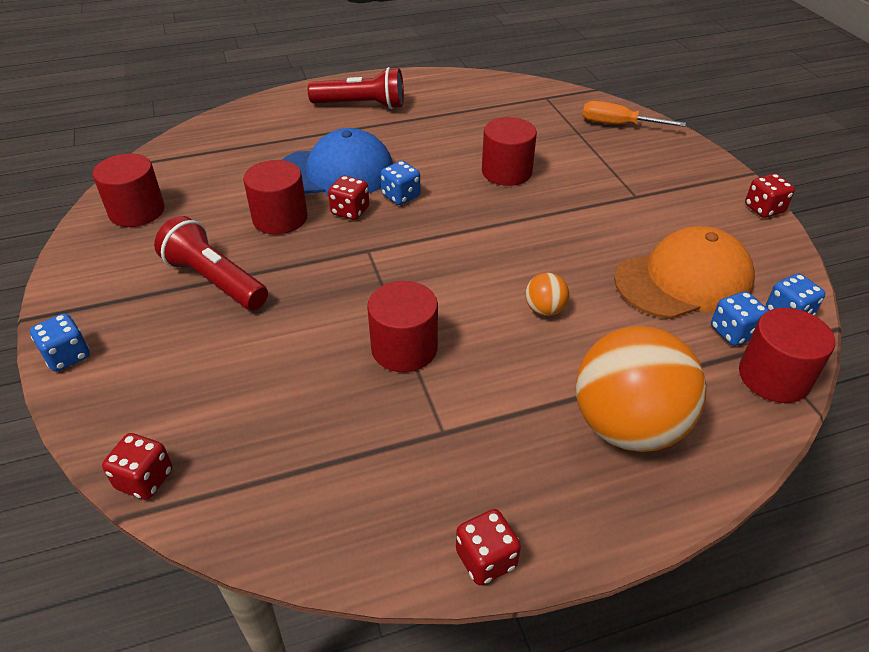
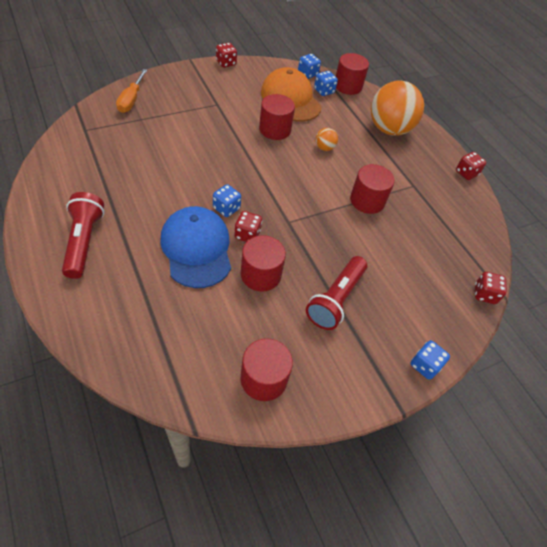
camera: 105 degrees left, 10 degrees up
red cylinder [482,117,537,186] -> red cylinder moved to [259,94,295,140]

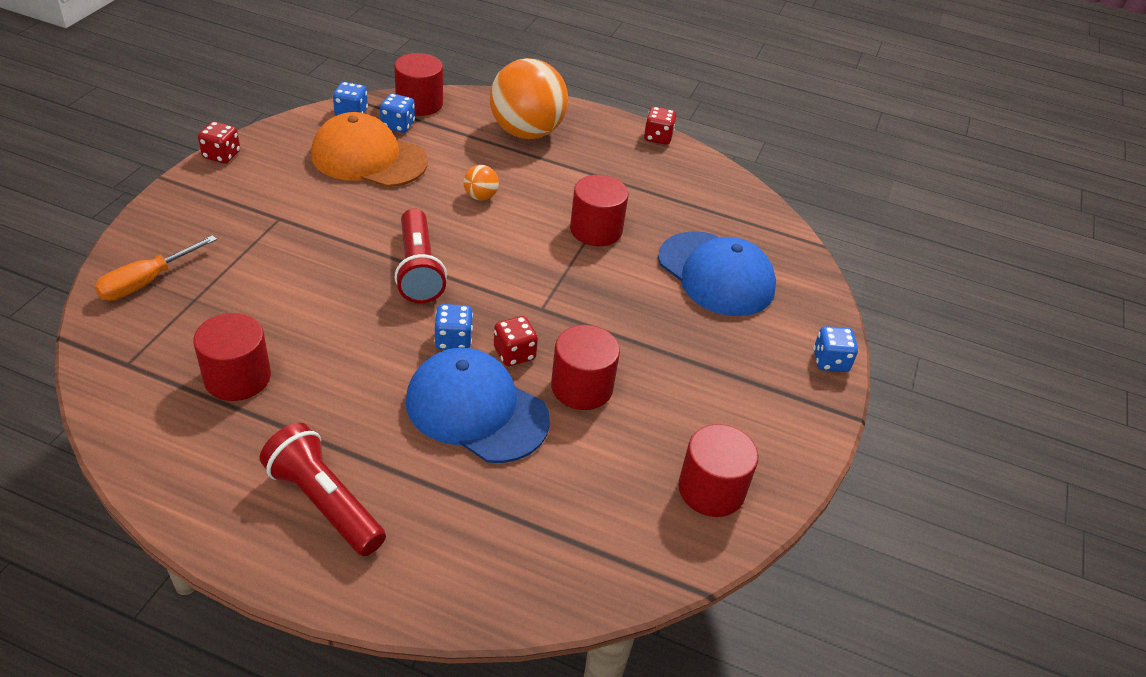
camera: 40 degrees left, 10 degrees down
orange screwdriver [116,69,147,113] -> orange screwdriver turned 75 degrees clockwise [94,235,217,301]
red cylinder [259,94,295,140] -> red cylinder moved to [193,313,271,401]
red flashlight [306,256,367,330] -> red flashlight moved to [394,208,447,303]
red dice [475,272,507,304] -> none
none -> blue cap [658,231,776,316]

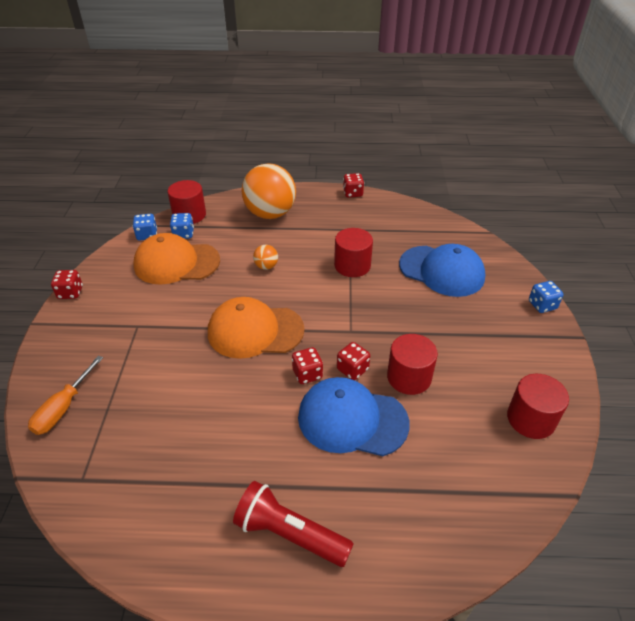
camera: 15 degrees left, 0 degrees up
red cylinder [193,313,271,401] -> none
red flashlight [394,208,447,303] -> orange cap [208,297,305,359]
blue dice [434,304,473,350] -> red dice [292,347,323,384]

